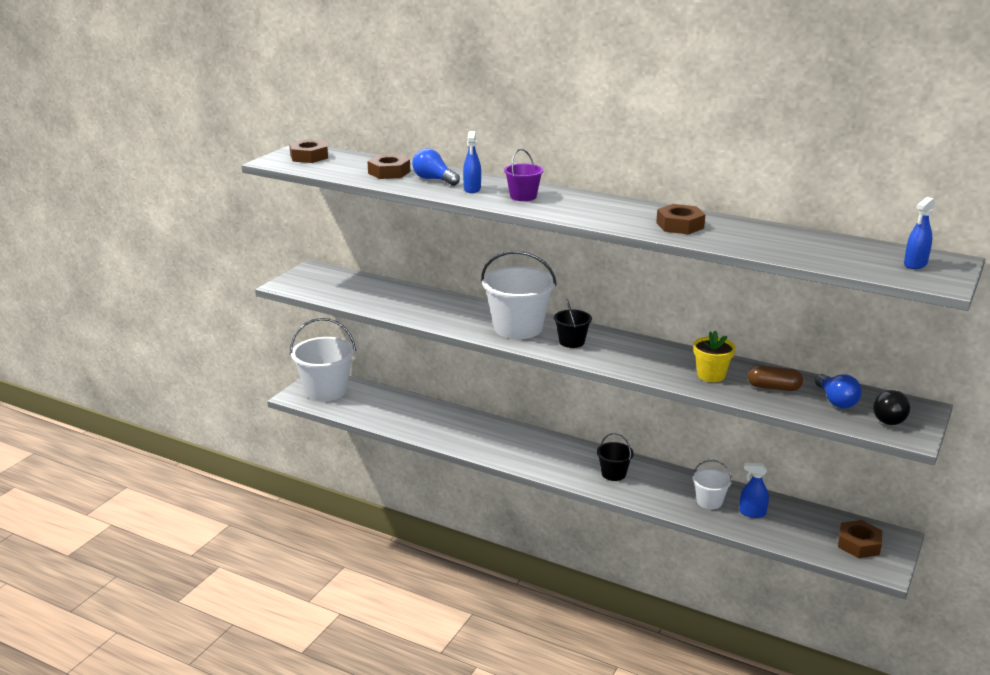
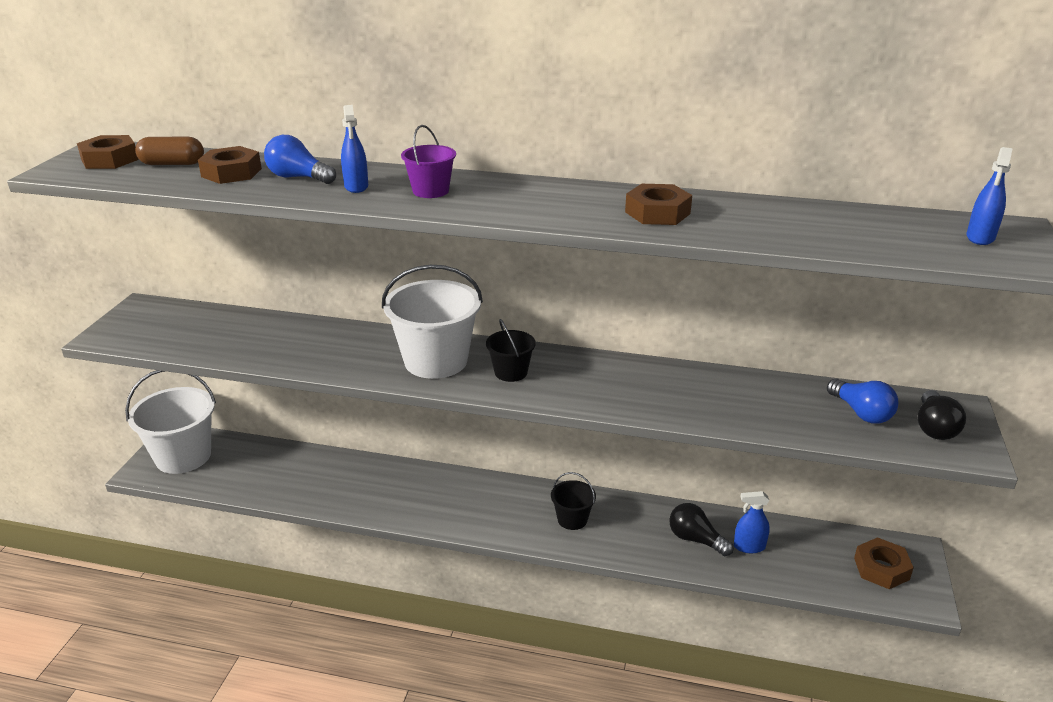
camera: 15 degrees left, 5 degrees up
white bucket [692,460,732,509] -> black light bulb [669,503,733,556]
yellow flower pot [693,330,735,382] -> none
brown capsule [748,365,803,391] -> brown capsule moved to [135,136,204,165]

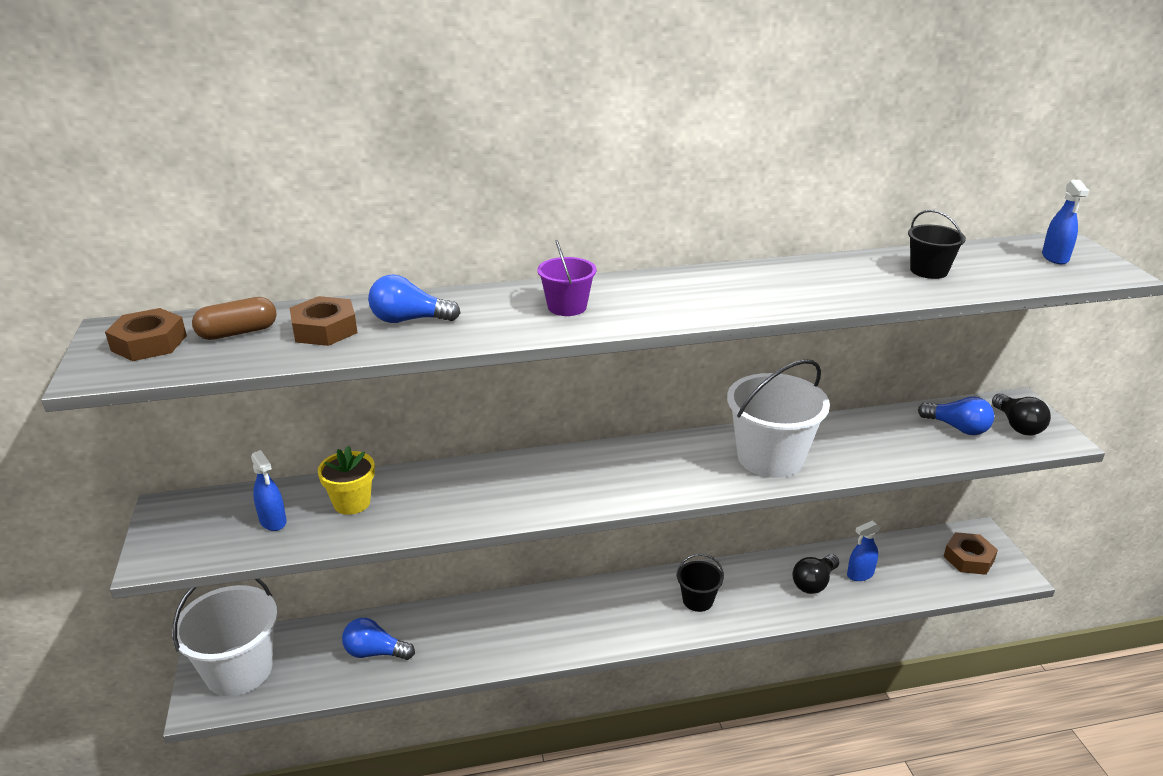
camera: 25 degrees left, 0 degrees up
blue spray bottle [341,105,368,193] -> blue spray bottle moved to [251,450,286,531]
white bucket [382,265,483,379] -> white bucket moved to [727,359,830,478]
black bucket [486,319,536,382] -> black bucket moved to [908,210,966,279]
brown nut [625,184,692,225] -> none
black light bulb [669,503,733,556] -> black light bulb turned 60 degrees counterclockwise [792,554,839,594]
none -> yellow flower pot [318,446,375,515]
none -> blue light bulb [342,618,415,660]

